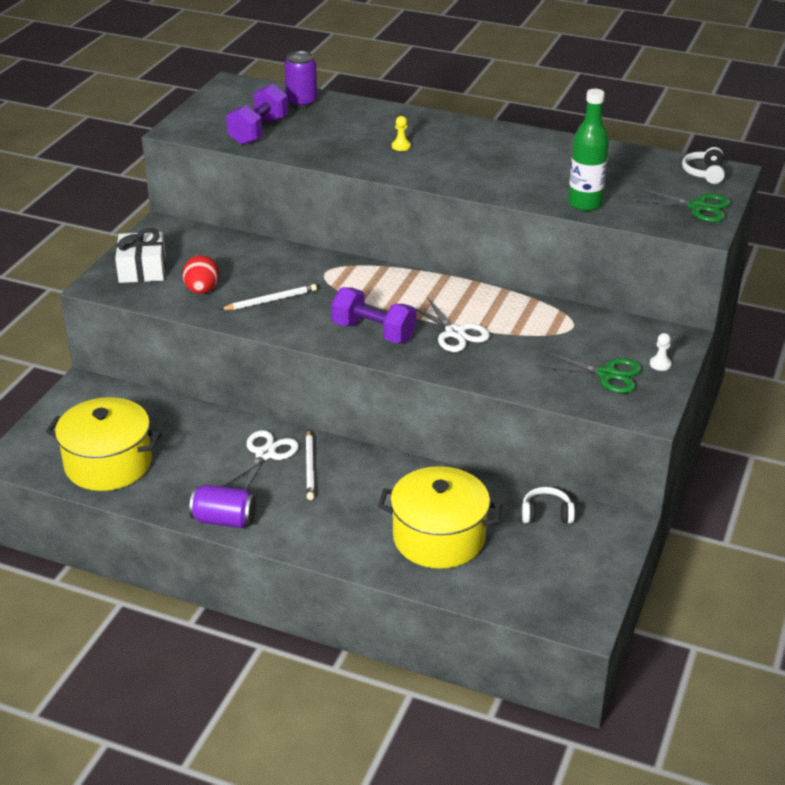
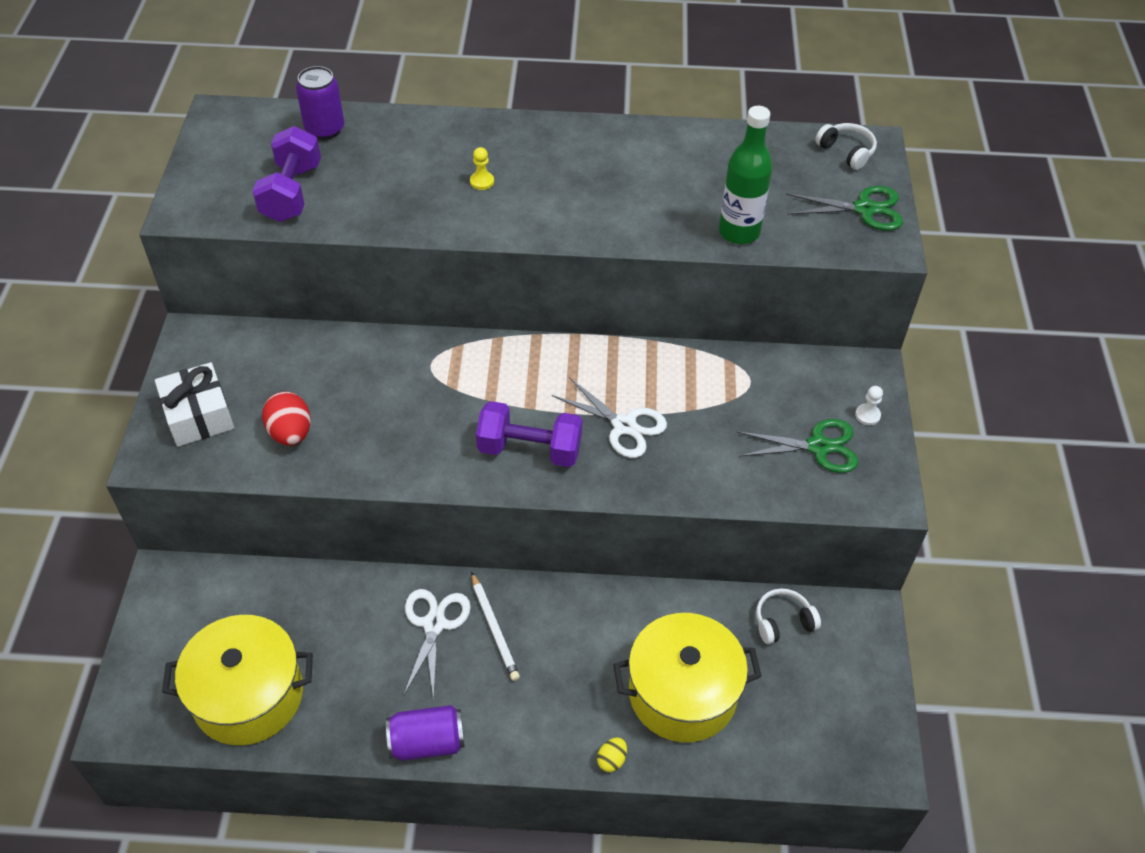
camera: 20 degrees left, 15 degrees up
white pencil [220,284,317,310] -> none
white headphones [682,147,725,184] -> white headphones turned 150 degrees clockwise [815,123,877,170]
none -> yellow egg [597,737,627,772]

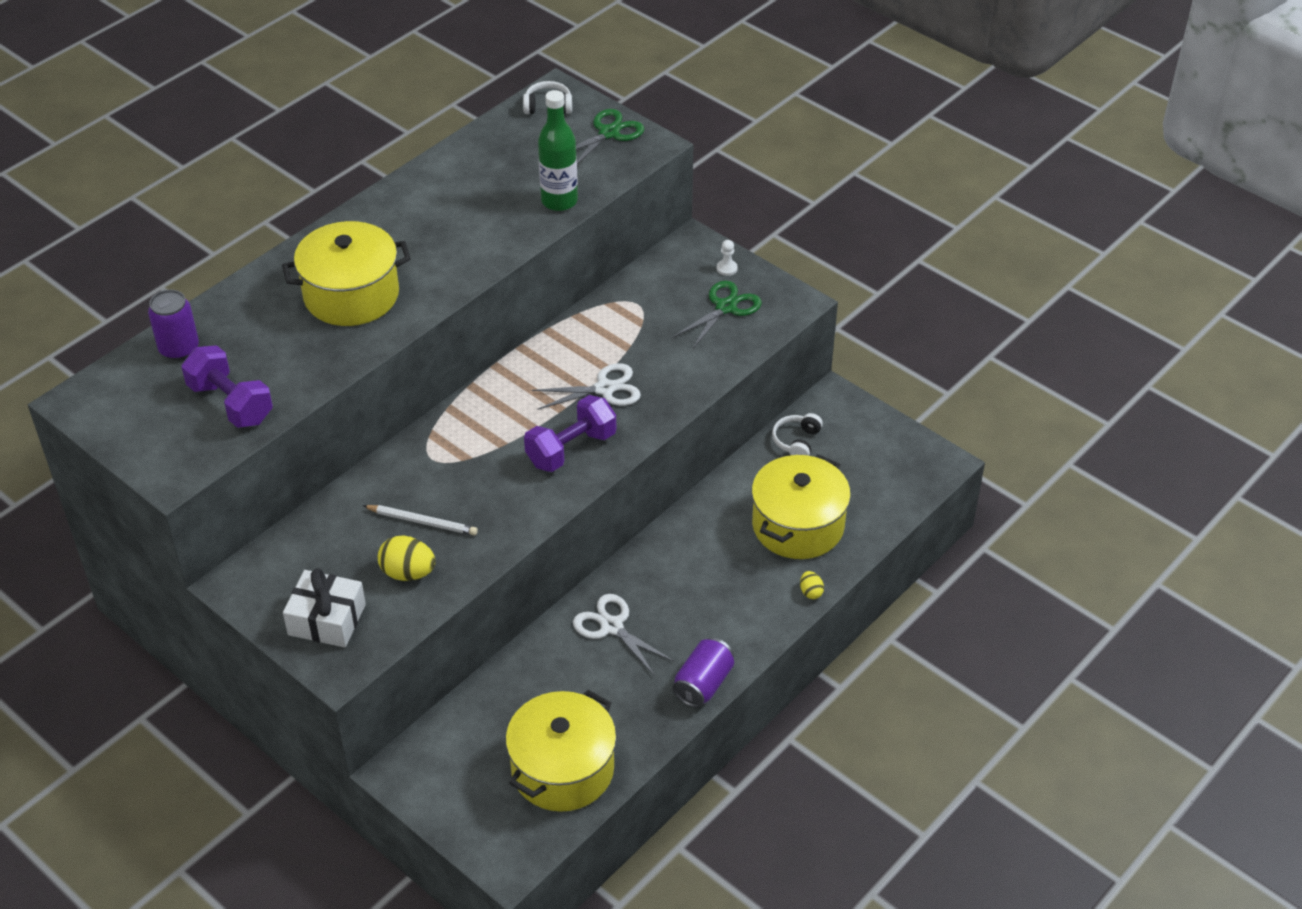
camera: 50 degrees left, 5 degrees down
red egg [262,392,311,446] -> yellow egg [378,535,436,581]
yellow pawn [470,147,494,190] -> yellow pot [282,221,411,326]
white pencil [471,572,520,681] -> white pencil moved to [363,505,478,535]

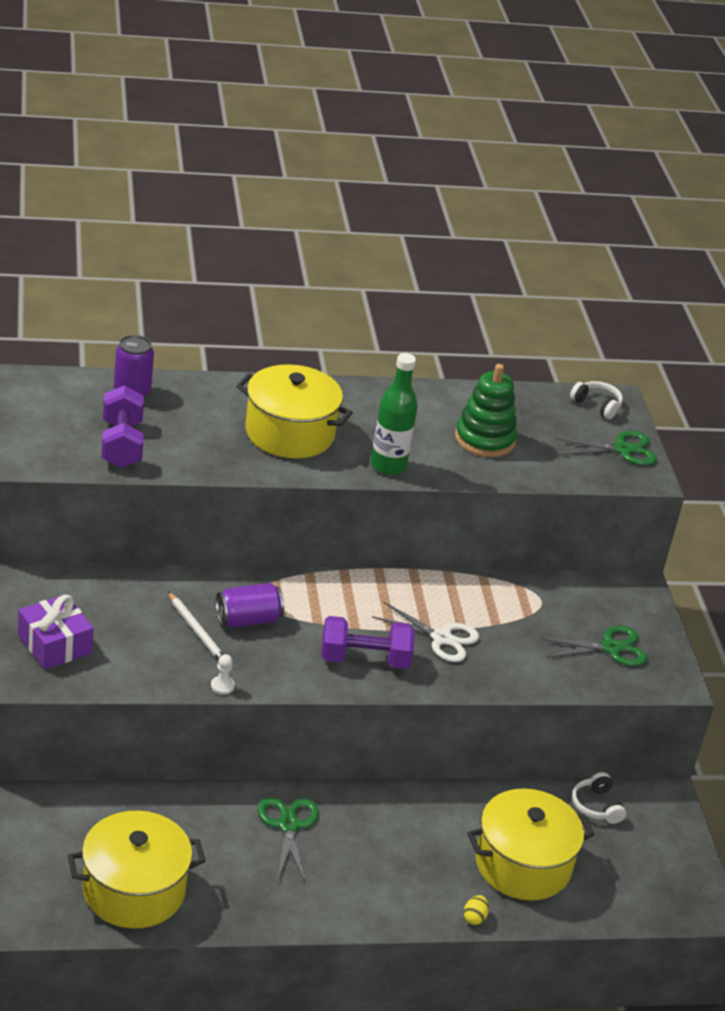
camera: 35 degrees right, 10 degrees down
white gift [283,568,366,648] -> purple gift [18,594,94,670]
yellow egg [378,535,436,581] -> none
green bottle [538,90,578,211] -> green bottle moved to [371,353,418,475]
white scissors [573,594,674,676] -> green scissors [258,797,319,883]
purple can [672,638,734,708] -> purple can moved to [216,583,284,628]
white pawn [717,240,738,276] -> white pawn moved to [211,654,235,695]
white headphones [772,413,823,456] -> white headphones turned 75 degrees counterclockwise [572,772,626,824]
none -> green stacking toy [455,364,517,457]

